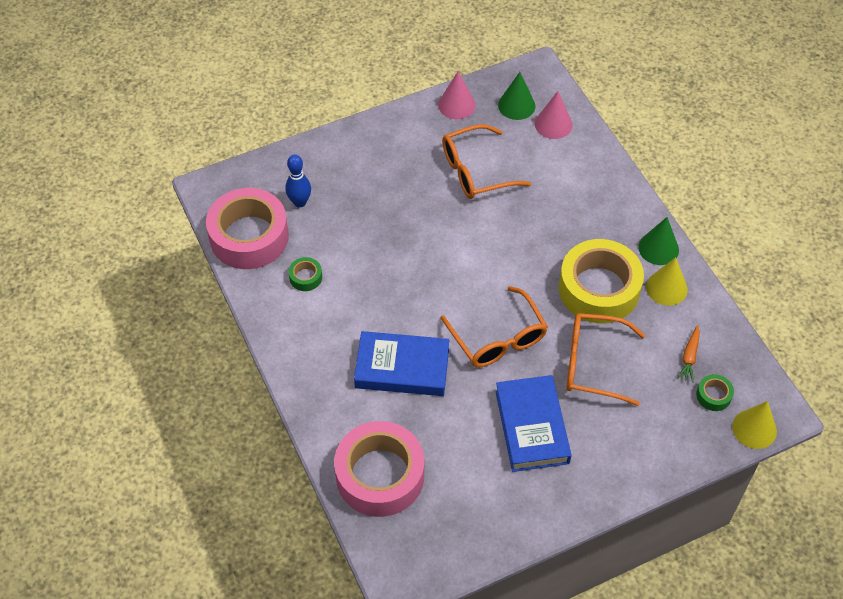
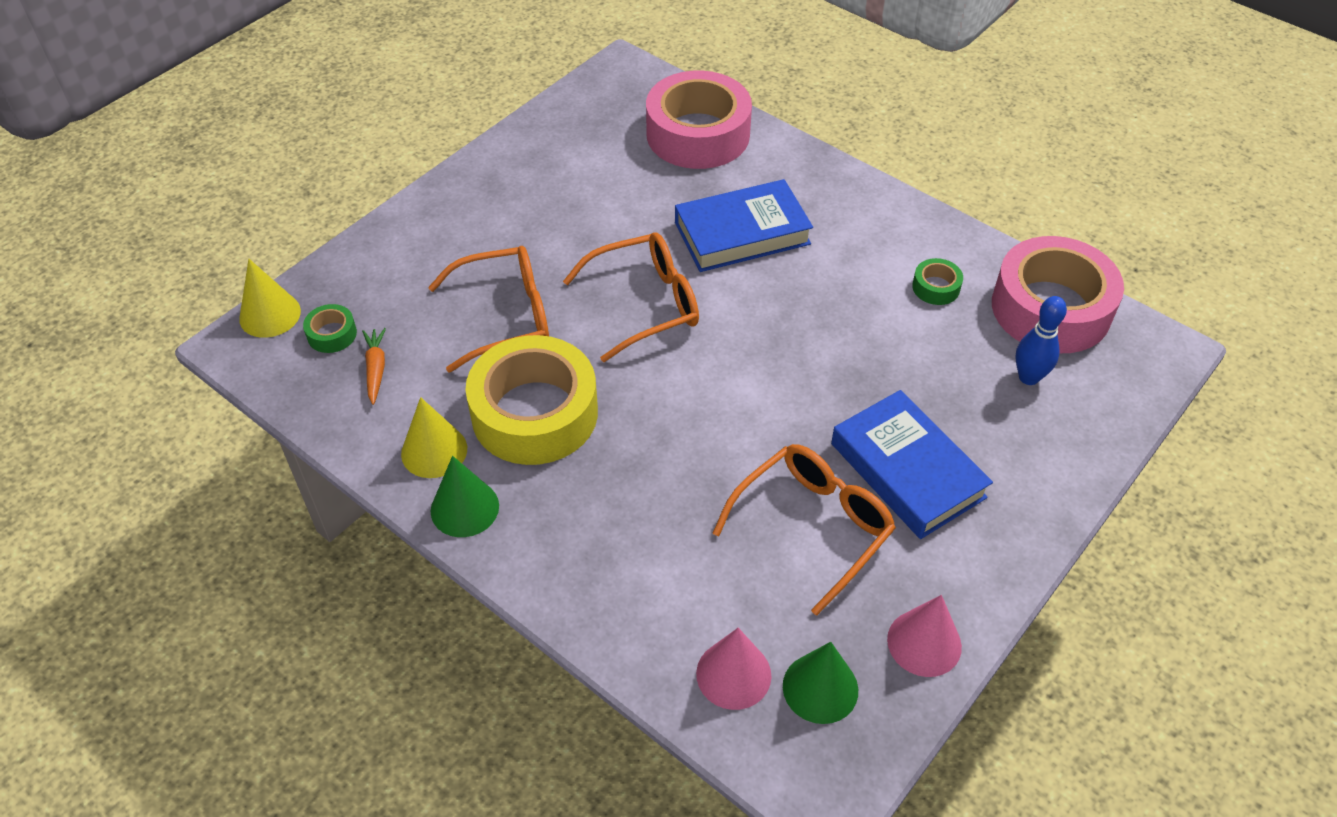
camera: 155 degrees right, 5 degrees down
orange glasses [440,286,548,367] -> orange glasses turned 120 degrees clockwise [563,233,699,362]
blue book [495,375,572,472] -> blue book moved to [831,390,993,539]

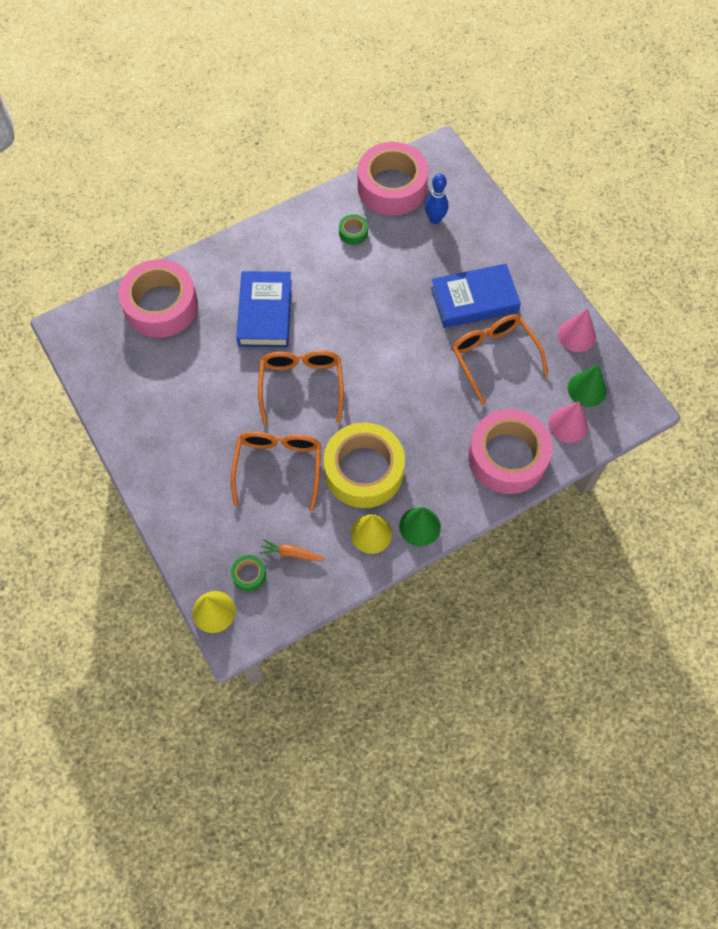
camera: 70 degrees left, 15 degrees up
none -> pink tape [468,409,552,494]

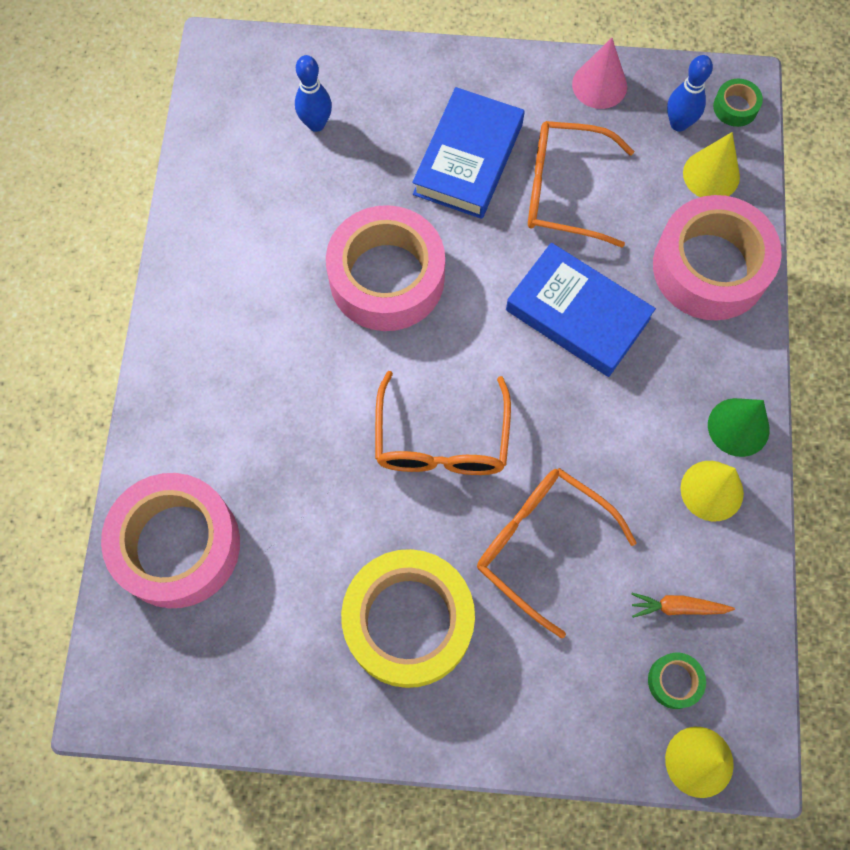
camera: 55 degrees left, 5 degrees up
blue book [236,271,292,347] -> blue book moved to [506,243,656,377]
orange glasses [258,350,344,425] -> orange glasses turned 120 degrees counterclockwise [375,371,511,475]
orange carrot [259,539,325,561] -> orange carrot turned 45 degrees clockwise [631,593,735,618]
yellow tape [323,422,405,508] -> yellow tape moved to [341,549,475,688]
green tape [339,214,368,245] -> green tape moved to [713,79,763,127]
pink tape [358,142,429,216] -> pink tape moved to [326,205,445,331]
pink cone [548,401,588,443] -> yellow cone [683,132,740,197]
green cone [568,365,607,407] -> blue bowling pin [667,55,713,132]

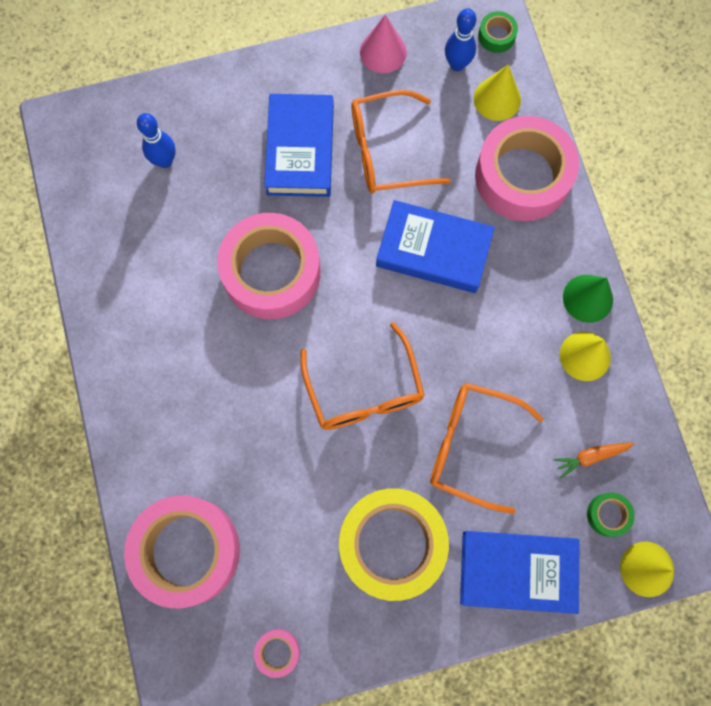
camera: 20 degrees left, 5 degrees up
none -> pink tape [254,629,300,678]
none -> blue book [460,531,579,614]

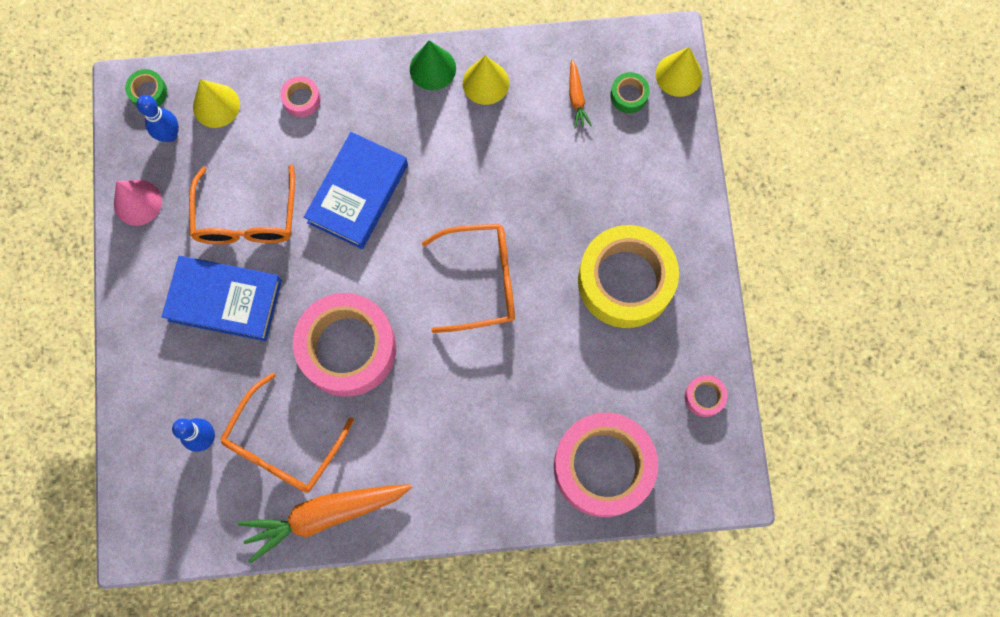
camera: 80 degrees left, 0 degrees up
orange glasses [430,383,544,514] -> orange glasses moved to [220,373,354,493]
blue book [460,531,579,614] -> none
pink tape [475,116,579,221] -> pink tape [280,76,321,117], size x0.41
none -> orange carrot [238,484,412,563]

